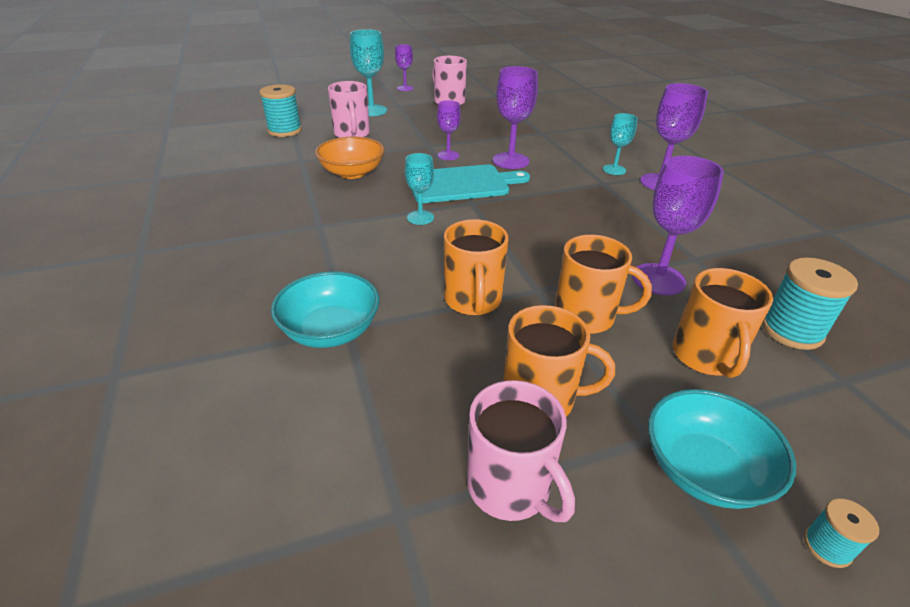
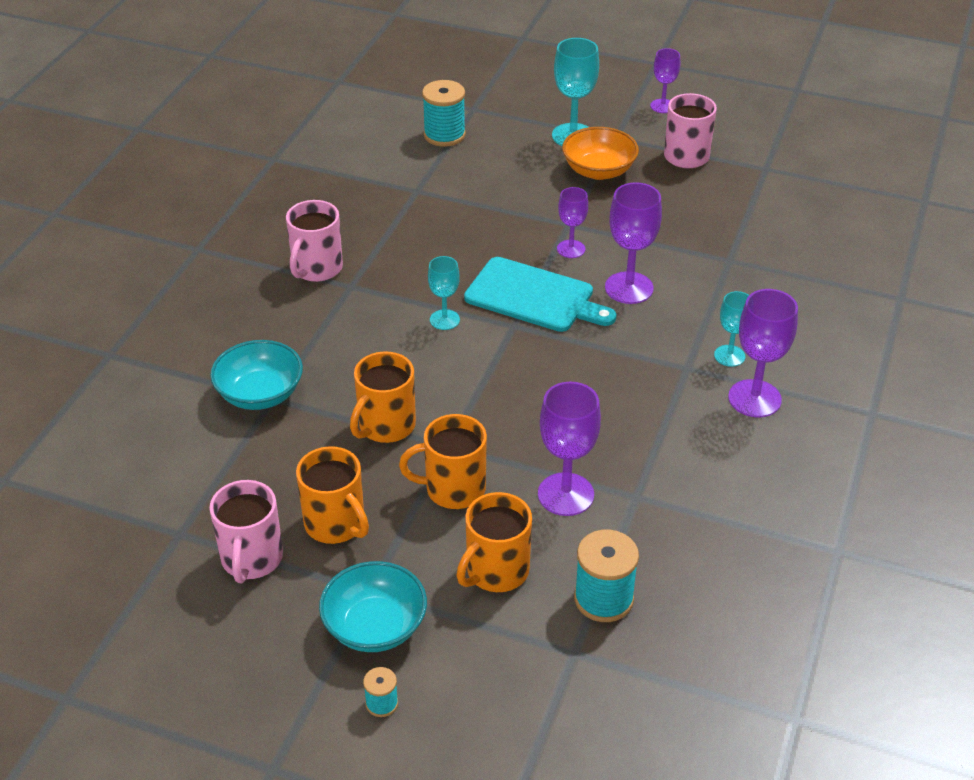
camera: 40 degrees right, 5 degrees up
orange bowl [315,137,384,179] -> orange bowl moved to [562,127,639,180]
pink mug [328,81,370,138] -> pink mug moved to [286,200,343,282]
orange mug [555,235,652,334] -> orange mug turned 120 degrees clockwise [399,414,487,509]

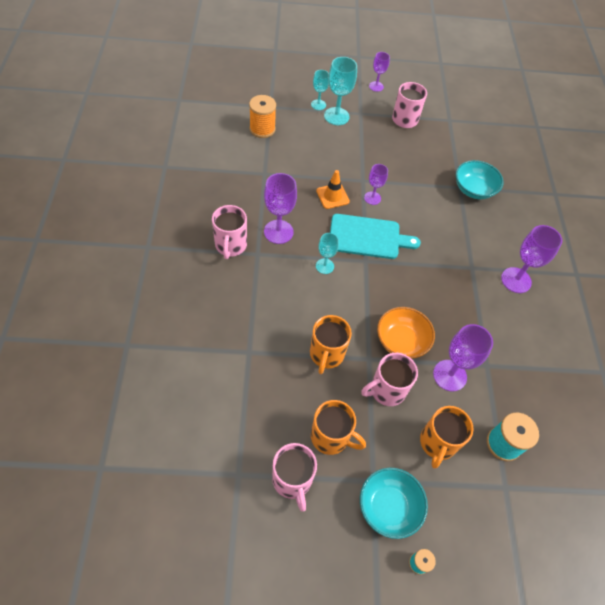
camera: 25 degrees left, 15 degrees up
turquoise bowl [210,340,303,410] -> turquoise bowl moved to [456,160,504,199]
orange mug [399,414,487,509] -> pink mug [361,353,418,406]
turquoise spool [422,80,466,147] -> orange spool [249,95,276,138]
orange bowl [562,127,639,180] -> orange bowl moved to [377,307,435,359]
purple goblet [605,182,662,304] -> purple goblet moved to [264,173,297,244]
turquoise goblet [714,291,749,367] -> turquoise goblet moved to [311,70,329,110]
none -> orange traffic cone [316,170,350,209]

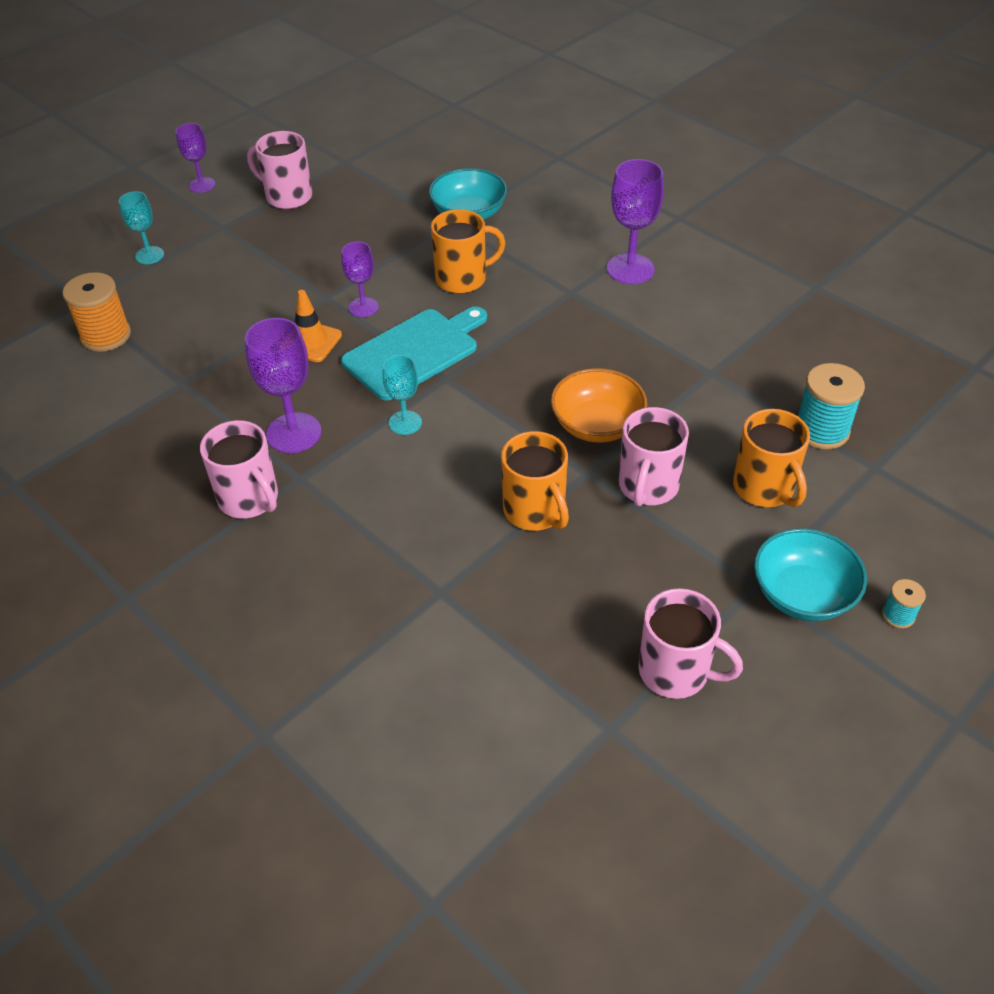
camera: 40 degrees left, 10 degrees down
orange mug [311,400,366,455] -> orange mug moved to [431,209,505,294]
turquoise goblet [324,57,357,125] -> none
purple goblet [433,324,493,391] -> none

